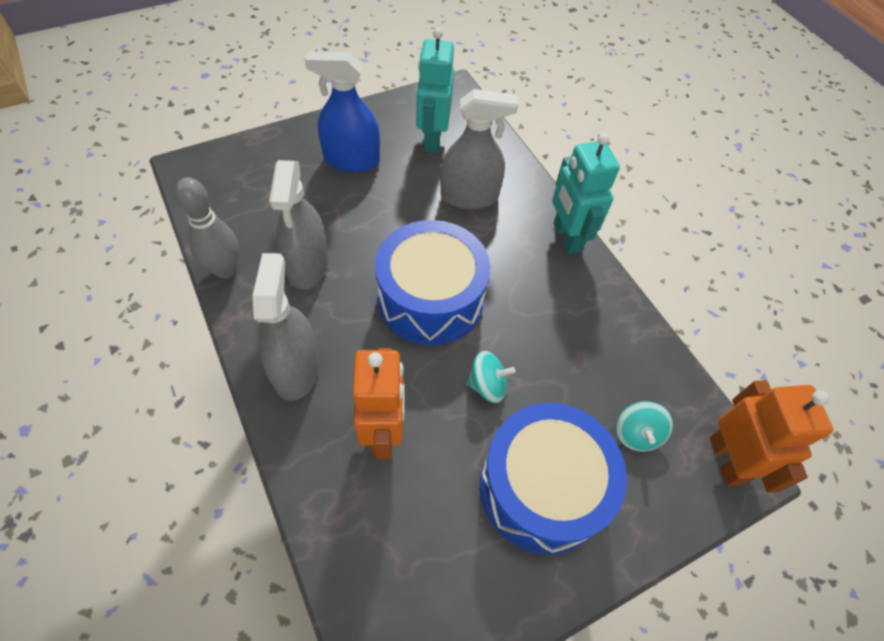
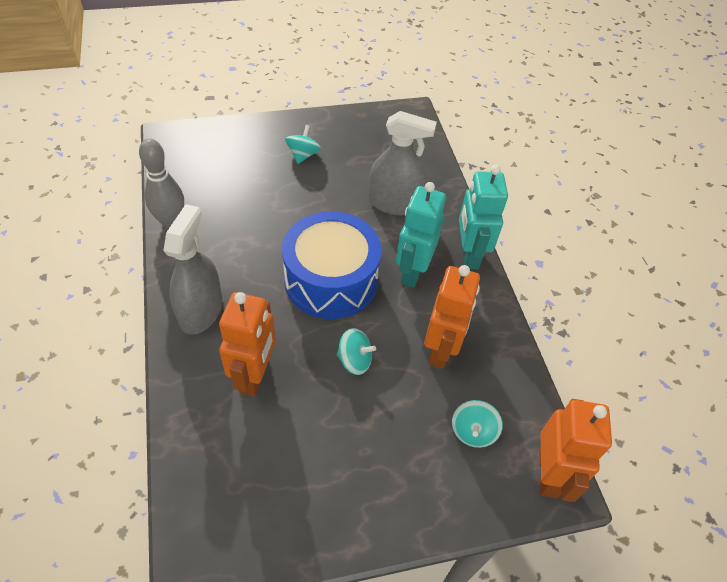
camera: 15 degrees right, 5 degrees down
grey spray bottle [269,160,328,289] -> none
blue spray bottle [305,51,380,172] -> turquoise spinning top [285,125,321,164]
turquoise robot [416,28,454,153] -> turquoise robot moved to [396,182,446,288]
blue drum [480,403,627,555] -> none
none -> orange robot [424,265,480,368]

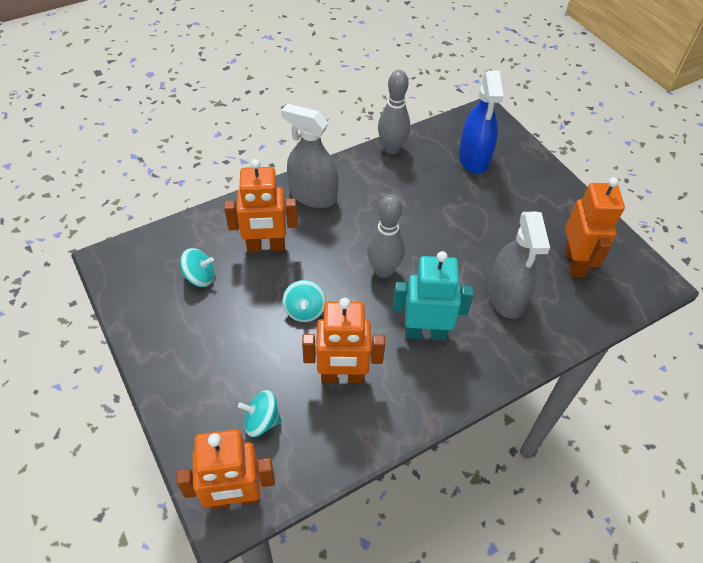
camera: 75 degrees right, 0 degrees up
grey spray bottle [163,204,222,335] -> grey spray bottle turned 150 degrees counterclockwise [281,104,338,208]
blue drum [282,211,381,319] -> grey bowling pin [367,194,405,278]
turquoise spinning top [285,125,321,164] -> turquoise spinning top moved to [180,248,215,287]
turquoise robot [459,165,508,269] -> none
none -> blue spray bottle [459,71,504,174]
none -> orange robot [564,177,625,278]

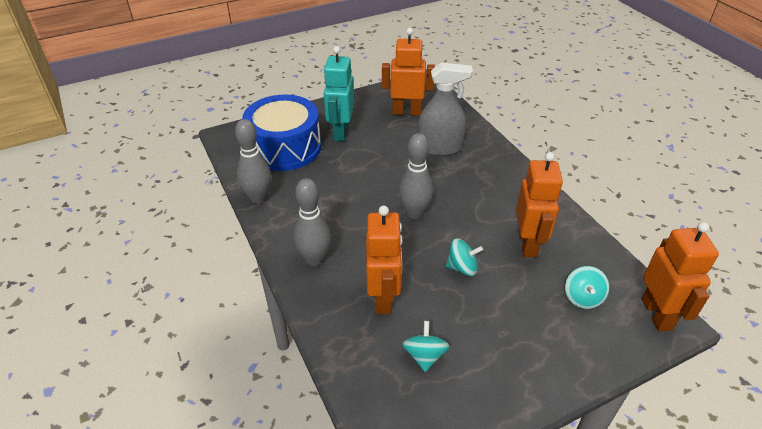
camera: 85 degrees left, 10 degrees down
grey spray bottle [281,104,338,208] -> grey bowling pin [294,178,331,266]
turquoise robot [393,251,474,340] -> turquoise robot moved to [323,46,354,141]
blue spray bottle [459,71,504,174] -> blue drum [242,95,321,171]

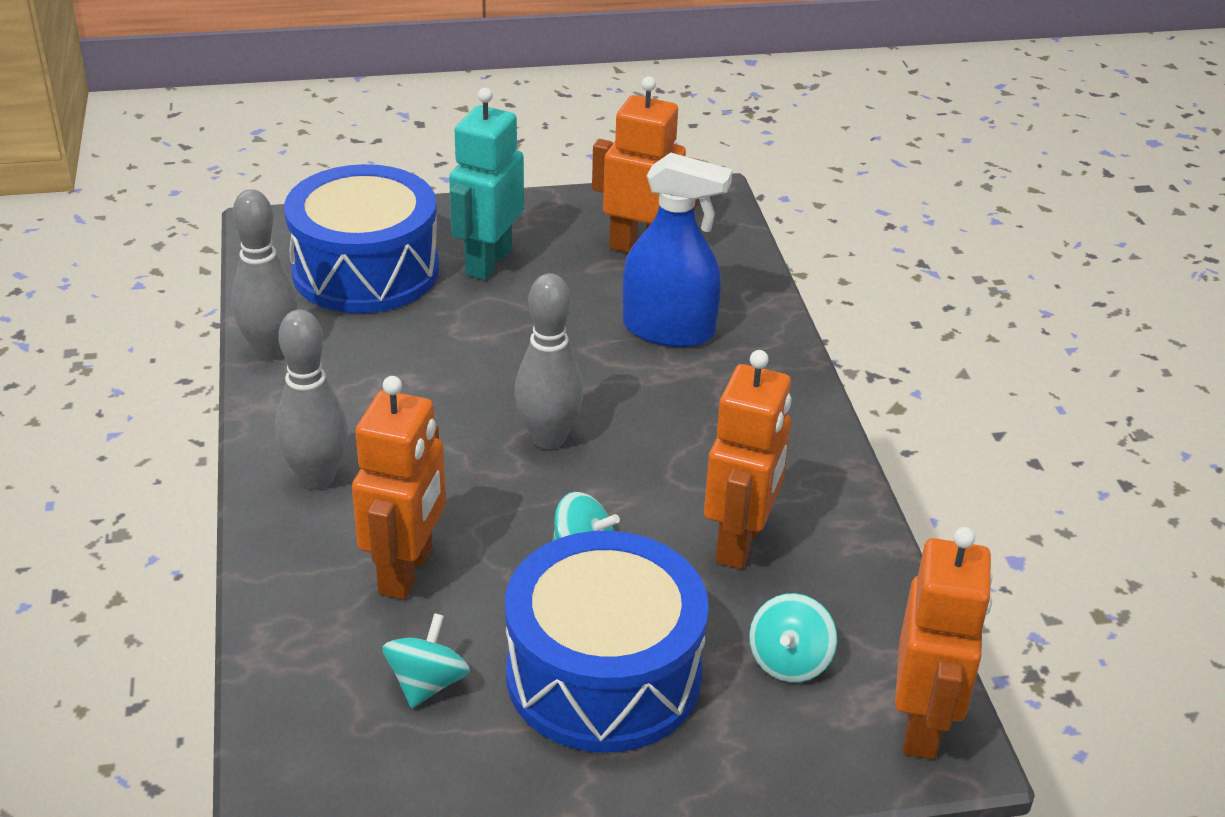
camera: 15 degrees right, 5 degrees down
grey spray bottle [418,63,473,156] -> blue spray bottle [622,153,732,347]
none -> blue drum [505,531,709,753]

